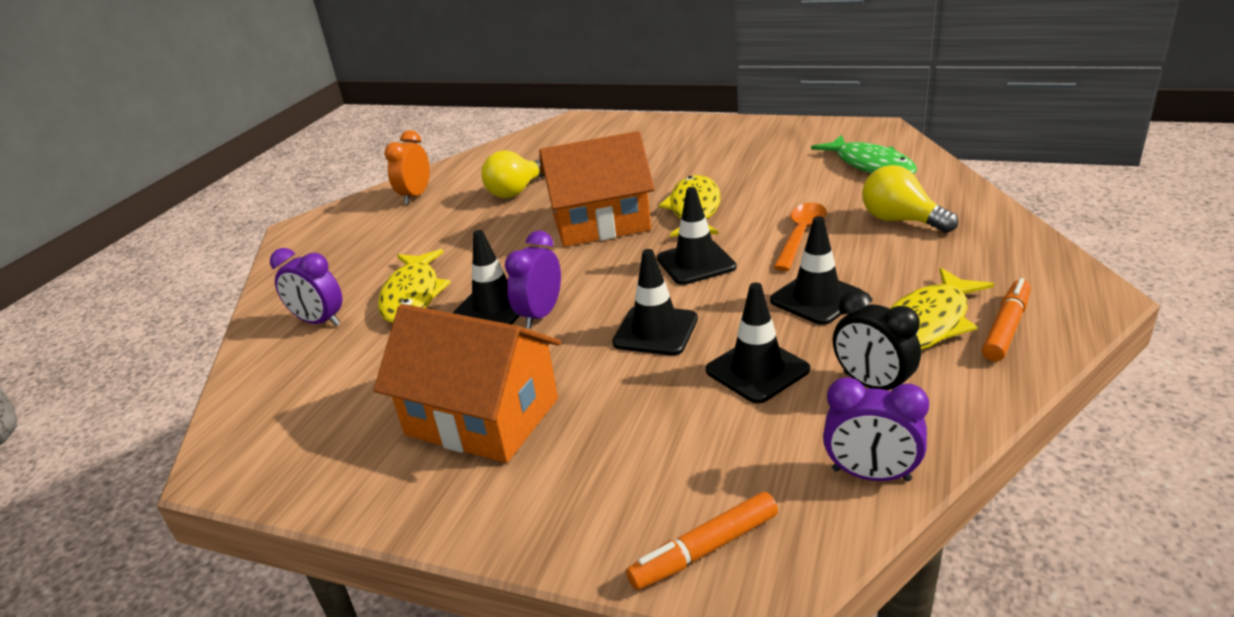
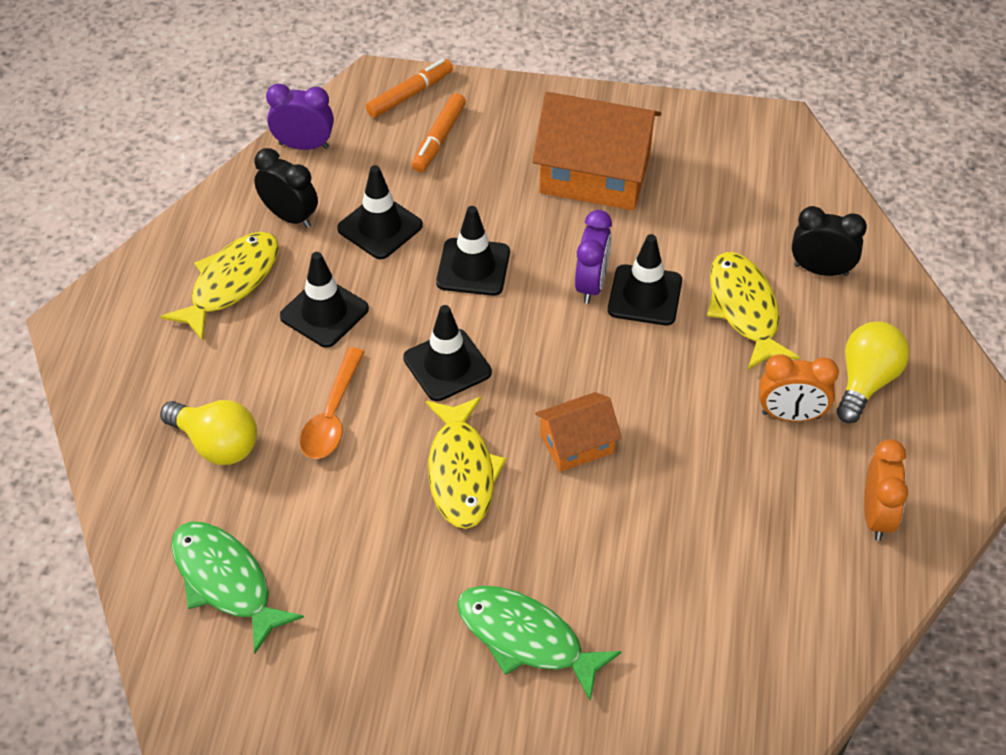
camera: 165 degrees right, 20 degrees up
purple clock [270,248,342,326] -> black clock [792,206,867,276]
yellow light bulb [481,150,545,198] -> yellow light bulb moved to [836,321,909,423]
orange house [539,131,655,247] -> orange house [535,392,622,472], size x0.54
orange marker [982,278,1031,362] -> orange marker moved to [412,93,466,172]
none -> green fish [457,586,622,701]
none -> orange clock [759,354,839,422]

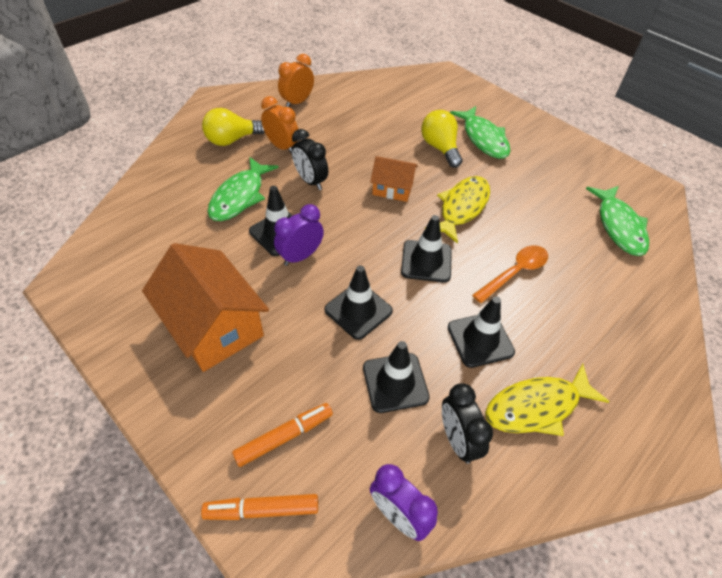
camera: 145 degrees left, 0 degrees up
yellow light bulb [160,400,257,465] -> yellow light bulb moved to [421,110,462,168]
yellow fish [707,252,800,370] -> green fish [208,157,279,221]
black clock [792,206,867,276] -> black clock moved to [292,129,328,190]

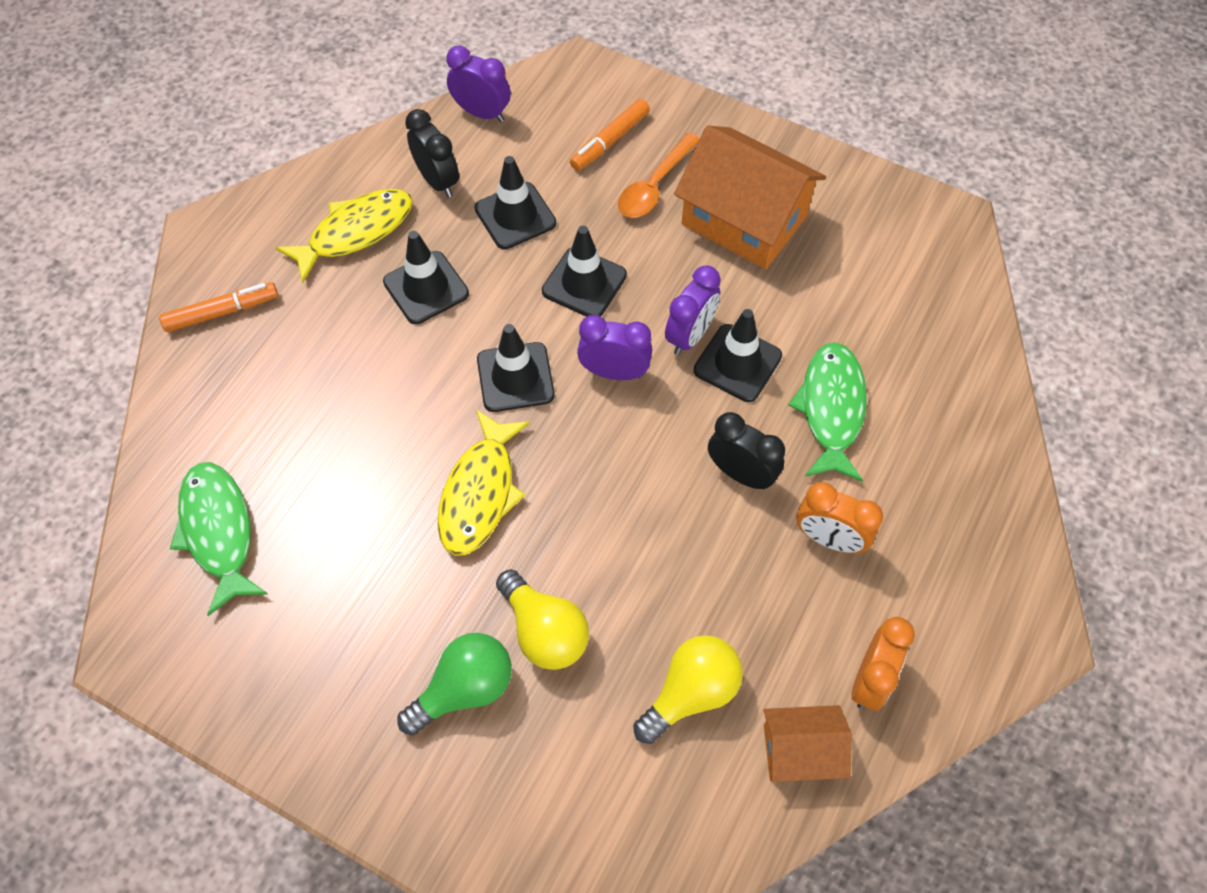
camera: 165 degrees right, 10 degrees up
orange marker [201,494,318,520] -> orange marker moved to [159,282,278,332]
yellow light bulb [202,108,265,146] -> yellow light bulb moved to [633,635,743,744]
orange house [370,156,418,202] -> orange house moved to [763,705,852,782]
green fish [450,106,511,159] -> green light bulb [397,633,512,735]
orange spoon [472,245,548,303] -> orange spoon moved to [618,133,700,218]
none -> purple clock [577,315,652,380]

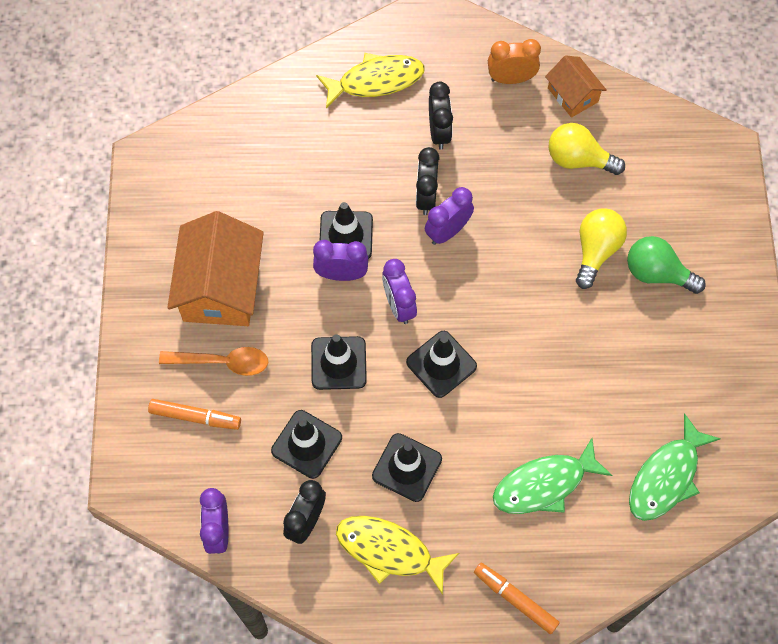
camera: 120 degrees left, 5 degrees up
yellow fish [437,410,530,556] -> yellow fish moved to [316,53,424,108]
green fish [789,342,867,482] -> green fish moved to [493,438,612,514]
orange clock [796,482,883,554] -> black clock [429,81,453,150]
none -> purple clock [425,187,474,245]

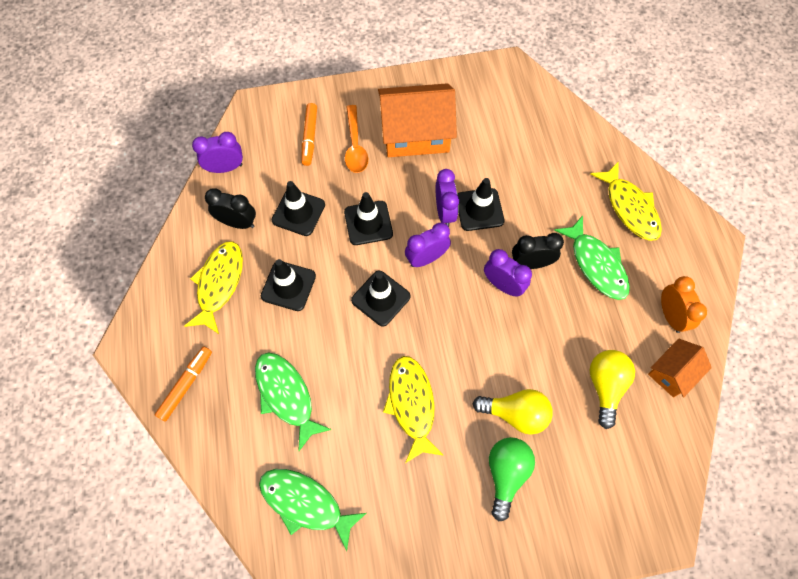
camera: 80 degrees right, 0 degrees up
black clock [429,81,453,150] -> green fish [554,215,630,300]
none -> yellow fish [383,356,444,463]

